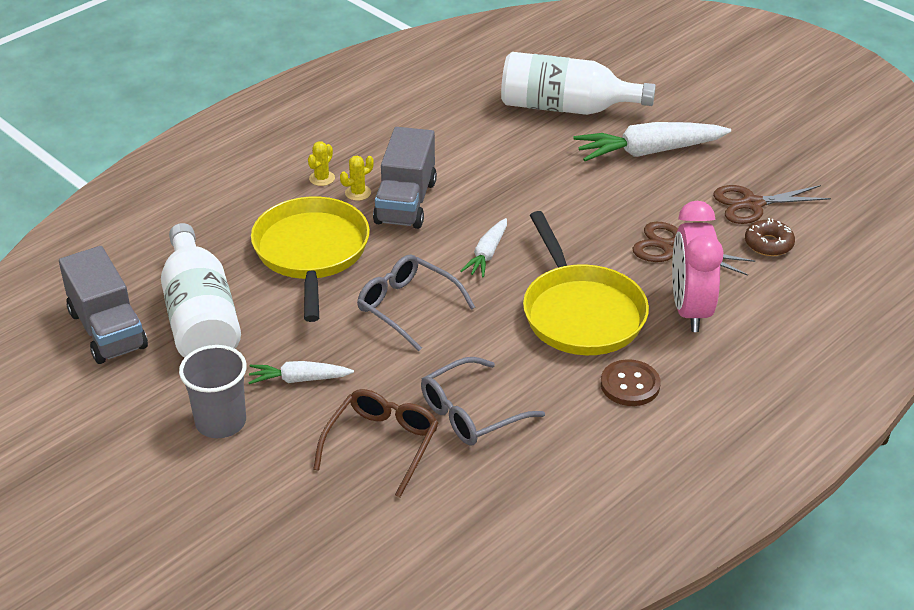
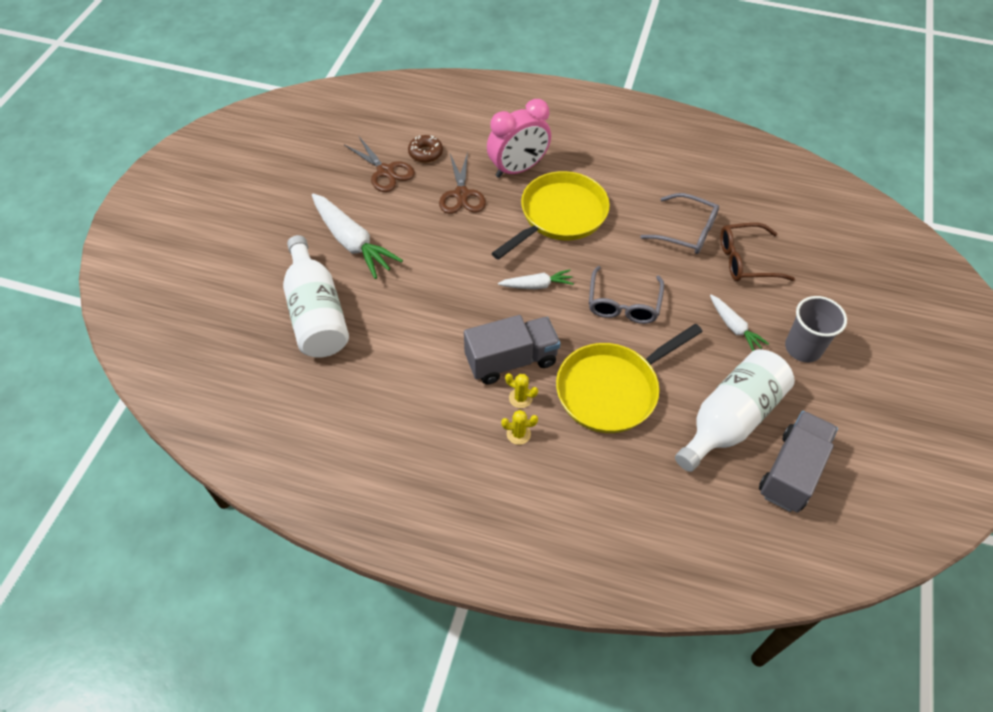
camera: 120 degrees left, 15 degrees up
brown button [601,359,661,406] -> none

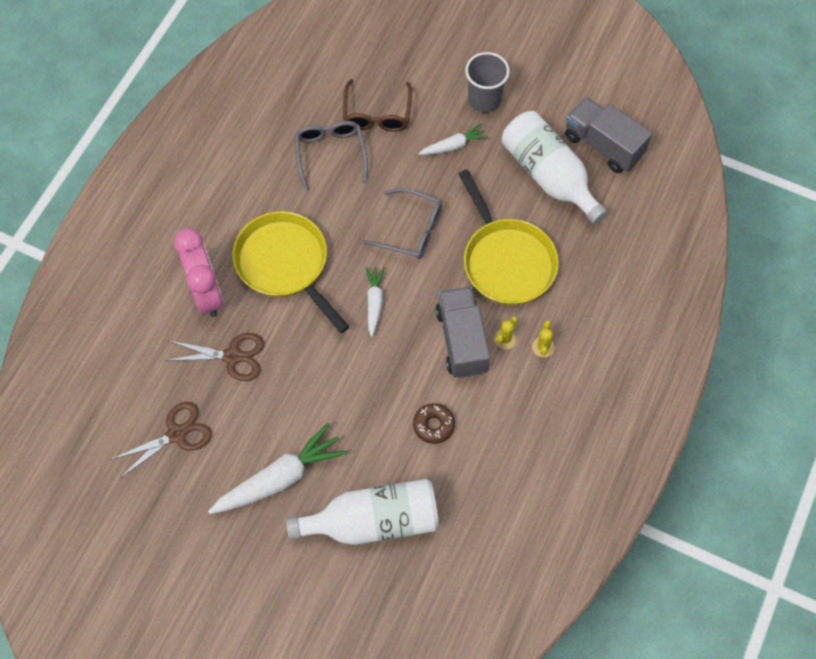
camera: 80 degrees left, 10 degrees up
brown donut [408,135,443,163] -> brown donut moved to [413,403,455,444]
grey glasses [640,193,719,254] -> grey glasses turned 45 degrees counterclockwise [295,121,368,191]

